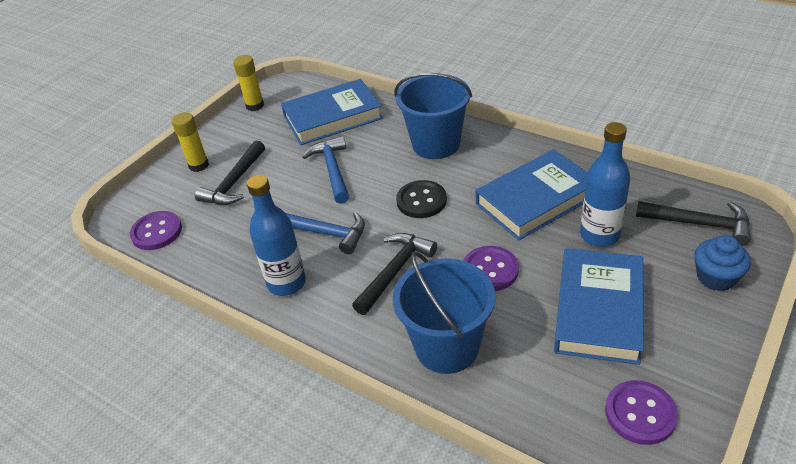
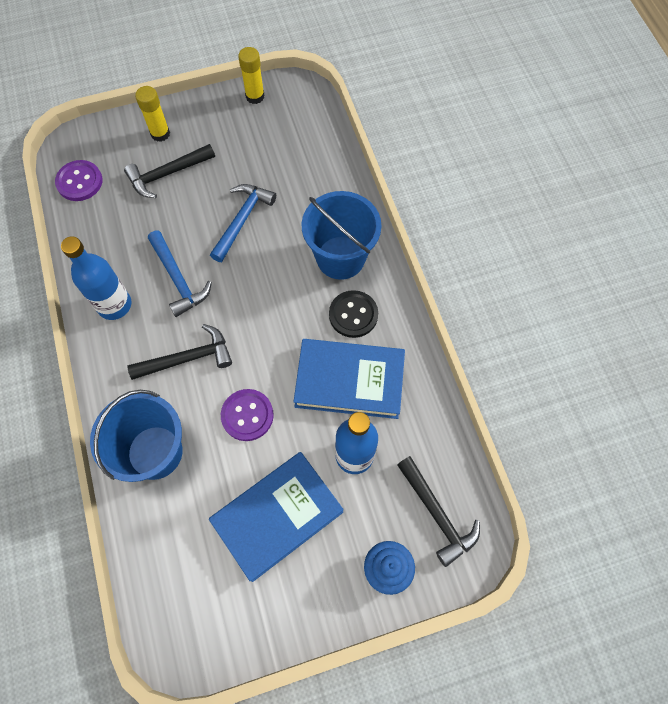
camera: 35 degrees right, 25 degrees up
blue book [281,79,383,145] -> none
black button [396,180,447,218] -> black button moved to [329,290,378,338]
purple button [605,380,678,445] -> none

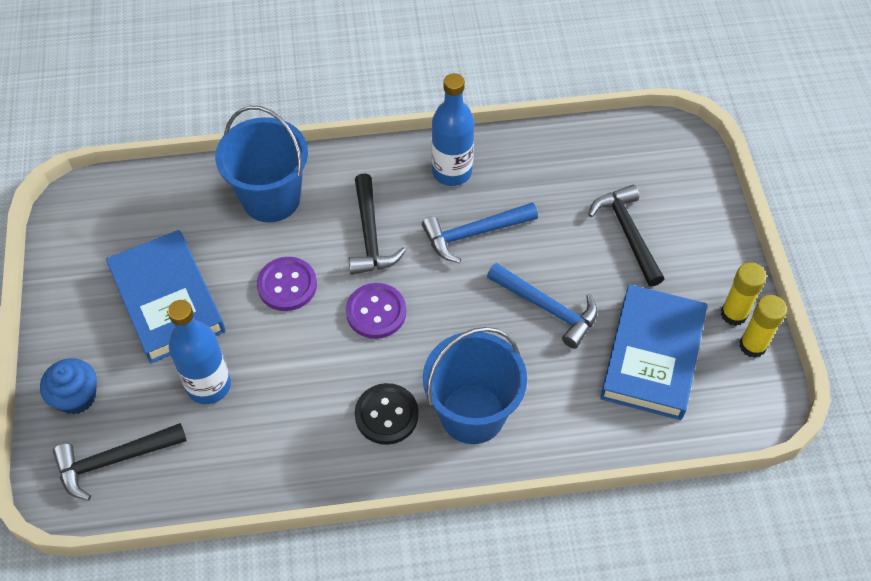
camera: 100 degrees right, 10 degrees down
purple button [55,160,103,201] -> purple button moved to [346,283,406,339]
yellow glue stick [135,86,170,142] -> yellow glue stick moved to [721,262,766,326]
blue book [293,339,405,419] -> blue book moved to [600,284,707,420]

